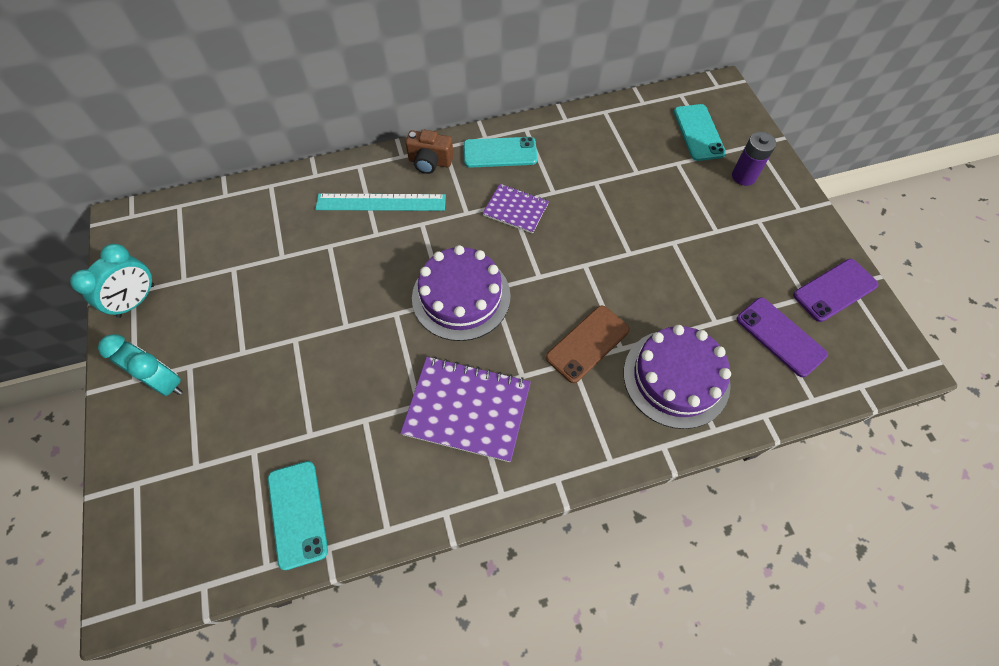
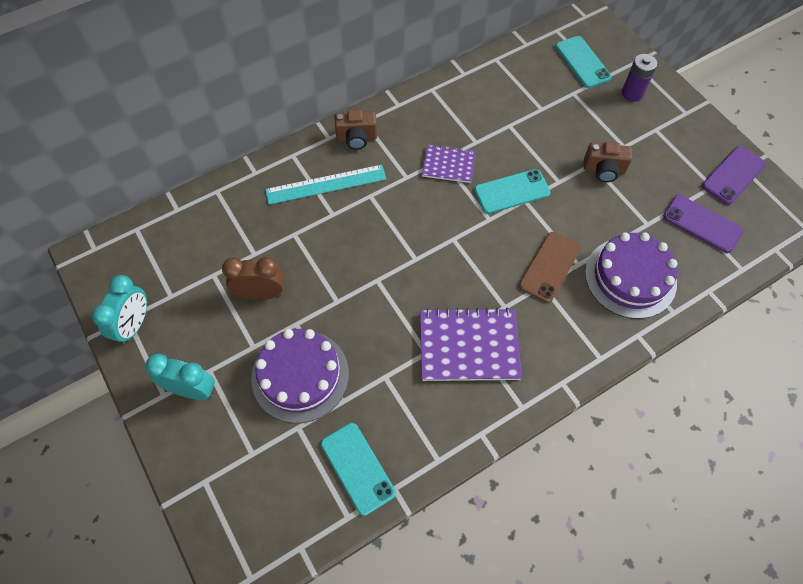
camera: 15 degrees left, 0 degrees up
purple cake [412,245,511,341] -> purple cake moved to [251,329,349,423]
turquoise phone [464,137,538,168] -> turquoise phone moved to [474,169,550,214]
none -> brown clock [222,257,284,300]
none -> brown camera [584,142,632,182]

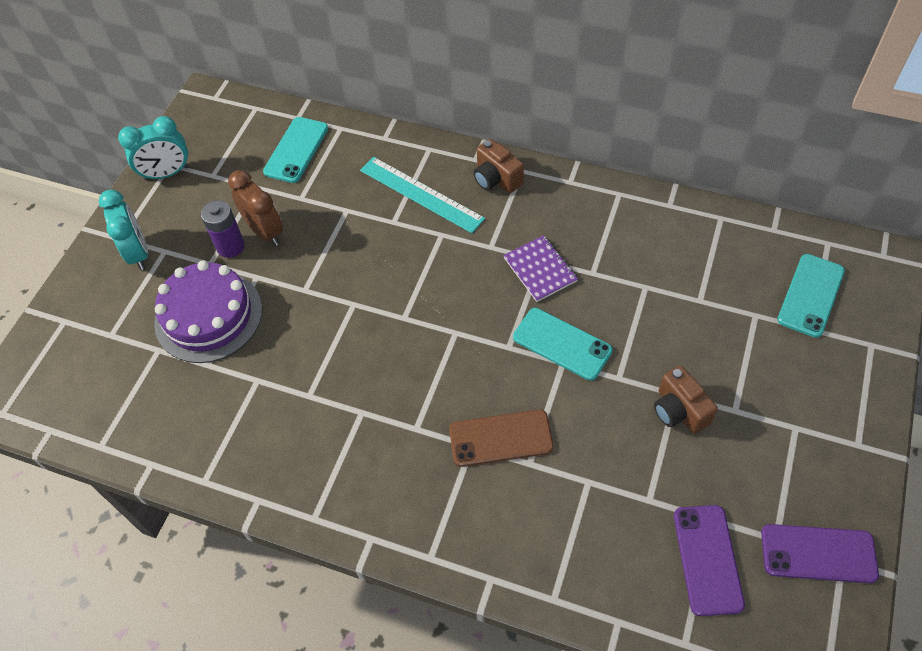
camera: 55 degrees right, 5 degrees down
turquoise phone [321,423,396,516] -> turquoise phone moved to [263,117,328,183]
purple notebook [420,307,522,381] -> none
purple cake [585,232,678,319] -> none
purple battery [622,54,657,102] -> purple battery moved to [201,200,245,258]

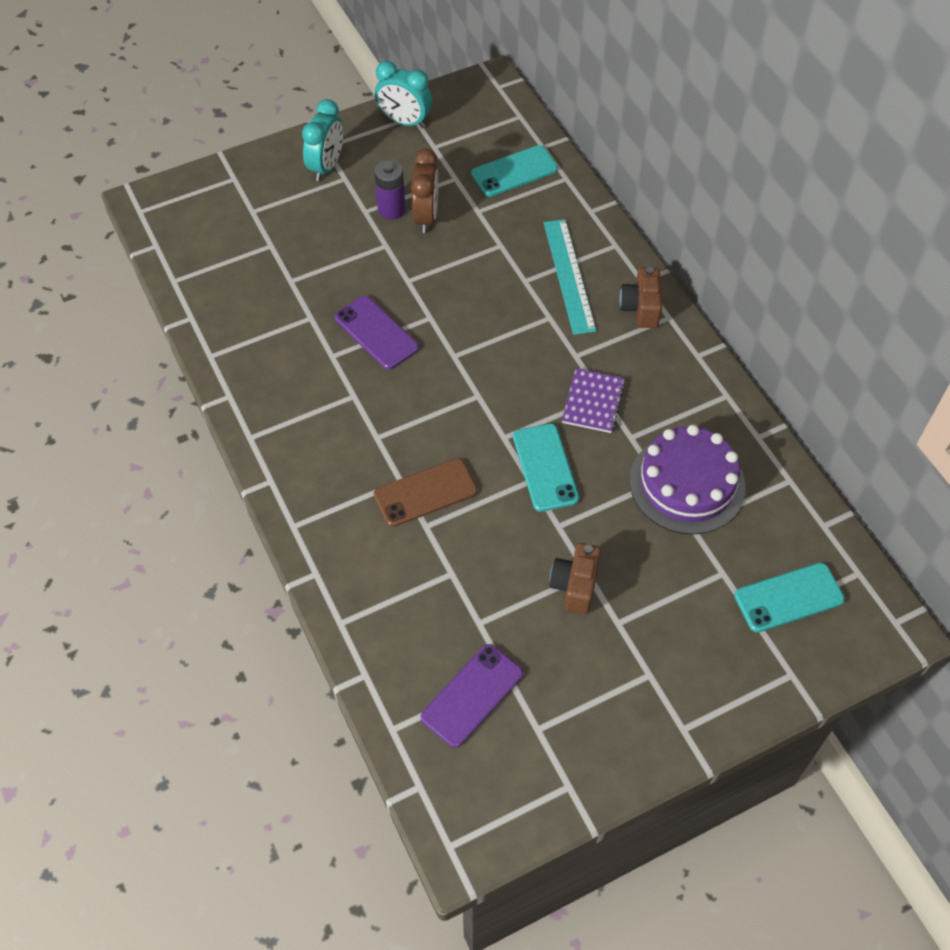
camera: 40 degrees right, 0 degrees up
purple cake [154,260,262,363] -> purple cake moved to [630,425,745,535]
brown phone [449,410,554,467] -> brown phone turned 60 degrees counterclockwise [374,458,477,527]
purple phone [761,524,879,583] -> purple phone moved to [335,296,419,370]

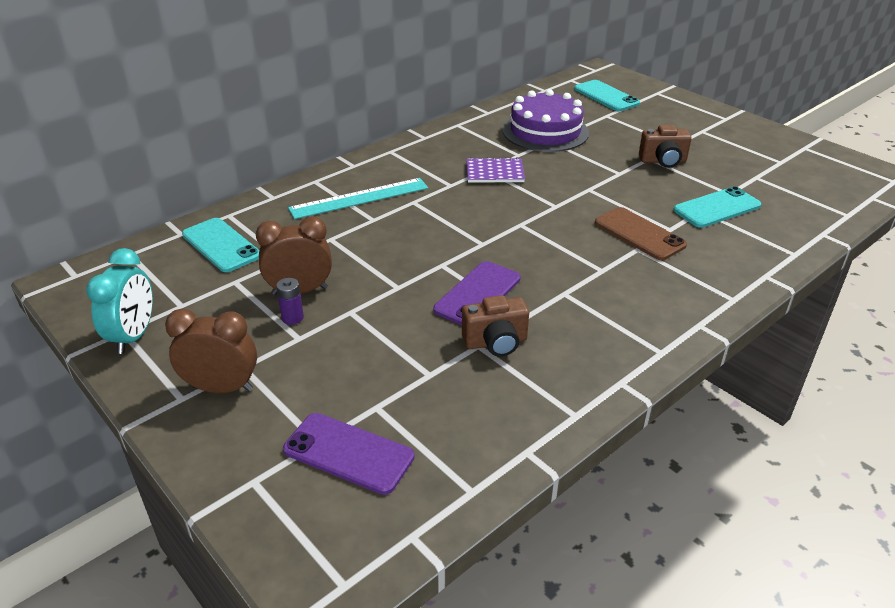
camera: 105 degrees left, 20 degrees down
turquoise clock [302,99,343,181] -> brown clock [165,309,257,393]
purple battery [374,160,405,220] -> purple battery [276,278,304,325], size x0.64
purple phone [421,644,523,748] -> purple phone moved to [283,413,415,495]
turquoise phone [513,424,579,512] -> turquoise phone moved to [673,186,761,228]
brown camera [619,267,662,328] -> brown camera moved to [462,295,529,357]

